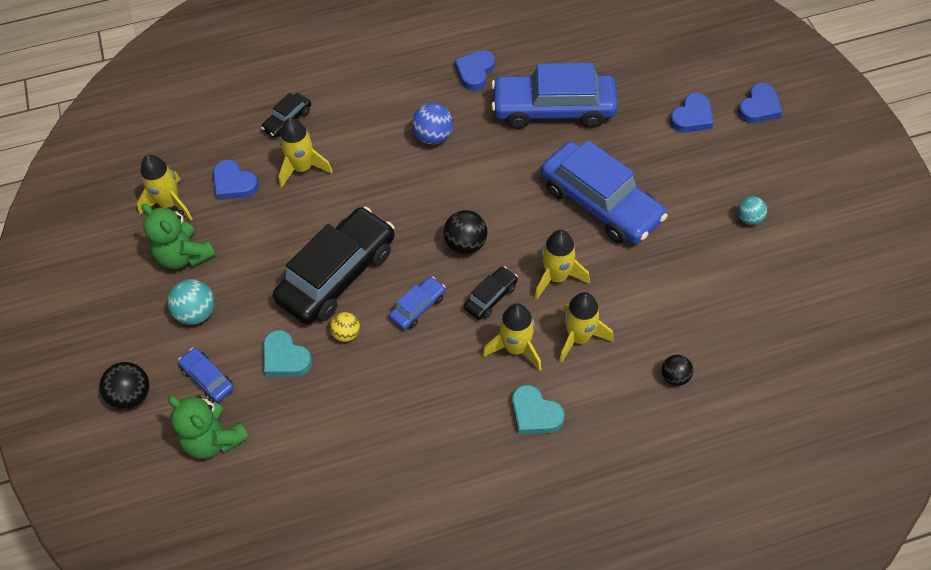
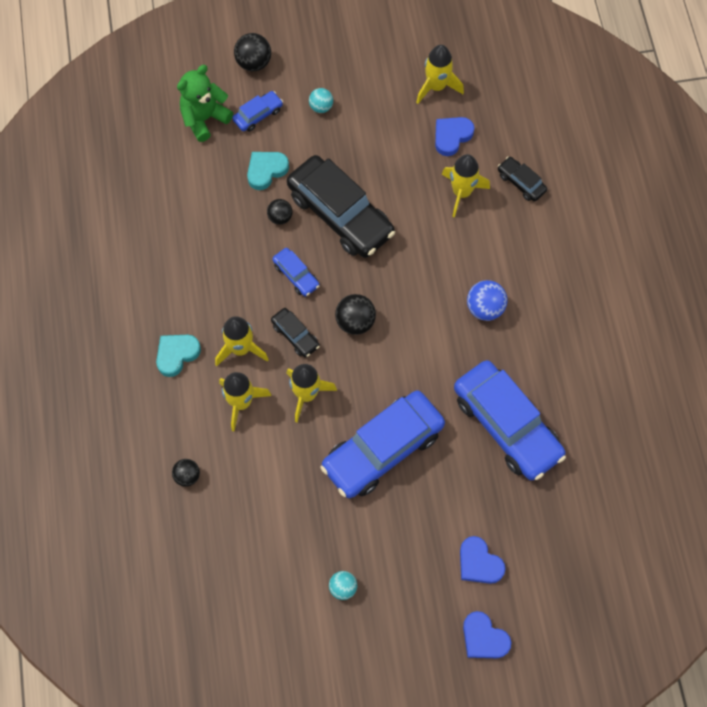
camera: 95 degrees right, 10 degrees up
green teddy bear [141,203,215,269] -> none
turquoise ball [168,279,215,325] -> turquoise ball [309,88,333,113], size x0.65
yellow ball [330,312,360,342] -> black ball [267,199,293,225]
blue heart [454,50,495,91] -> none
blue car [491,63,618,129] -> blue car turned 135 degrees clockwise [454,360,566,480]

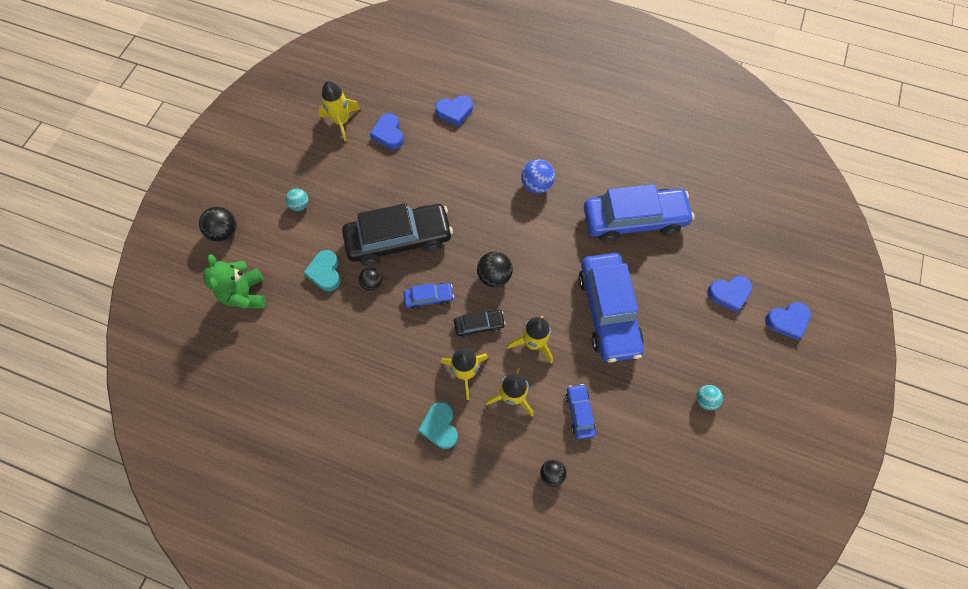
camera: 60 degrees left, 0 degrees up
blue car [232,91,283,132] -> blue car moved to [566,384,596,439]
yellow rocket [442,154,490,218] -> none
black car [498,157,547,202] -> blue heart [435,95,473,126]

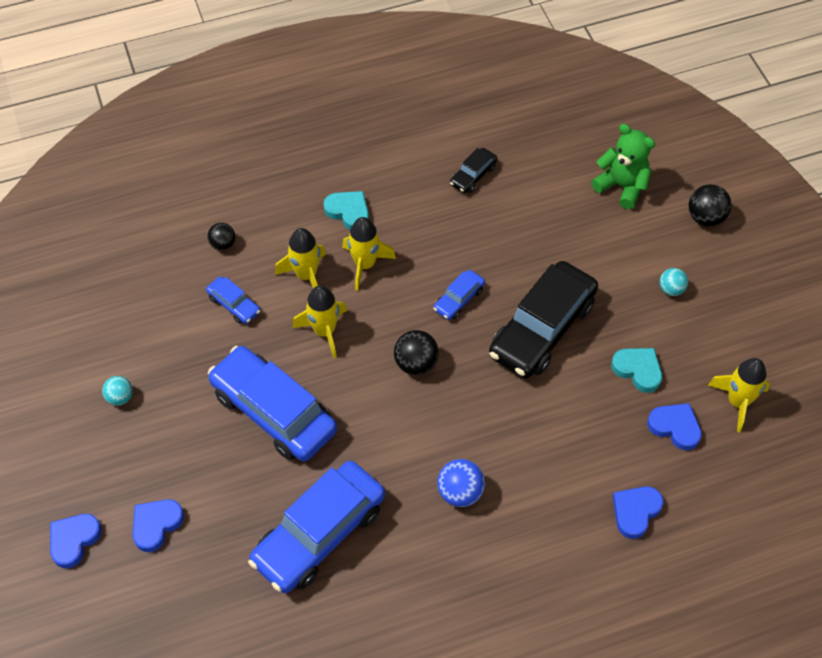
camera: 140 degrees right, 10 degrees down
turquoise heart [303,250,341,291] -> turquoise heart moved to [611,348,662,393]
black ball [359,268,382,291] -> none
black car [454,310,506,338] -> black car moved to [450,148,497,193]

